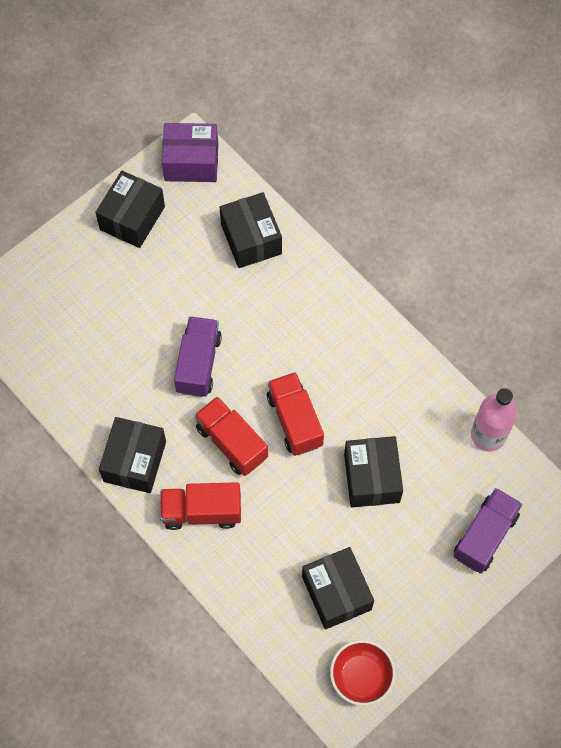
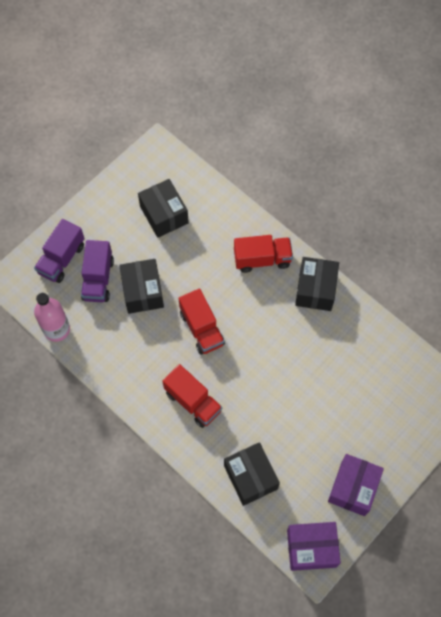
camera: 175 degrees right, 0 degrees up
black box [95,171,165,248] -> purple box [328,454,384,516]
purple truck [174,316,222,397] -> purple truck moved to [81,240,114,302]
red truck [194,396,268,476] -> red truck moved to [162,364,222,428]
red bowl [330,640,396,706] -> none

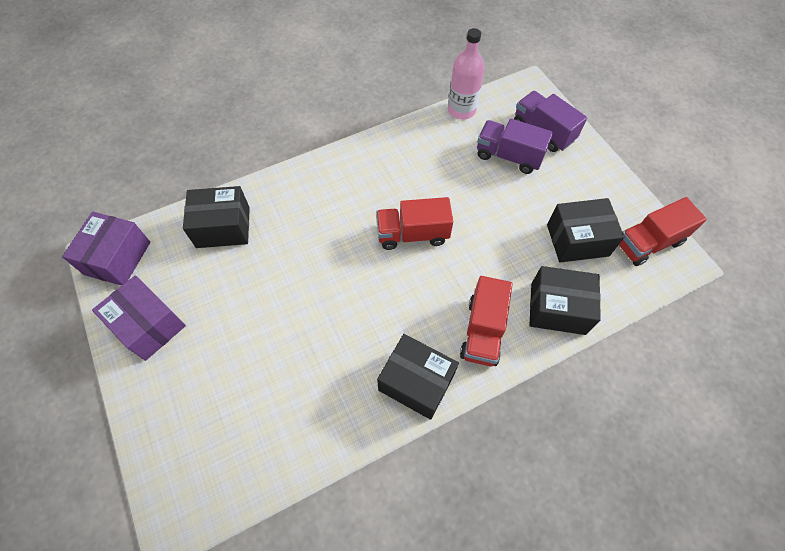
camera: 110 degrees right, 5 degrees down
black box [119,259,164,314] -> black box moved to [529,266,601,335]
red truck [162,364,222,428] -> red truck moved to [619,197,707,266]

